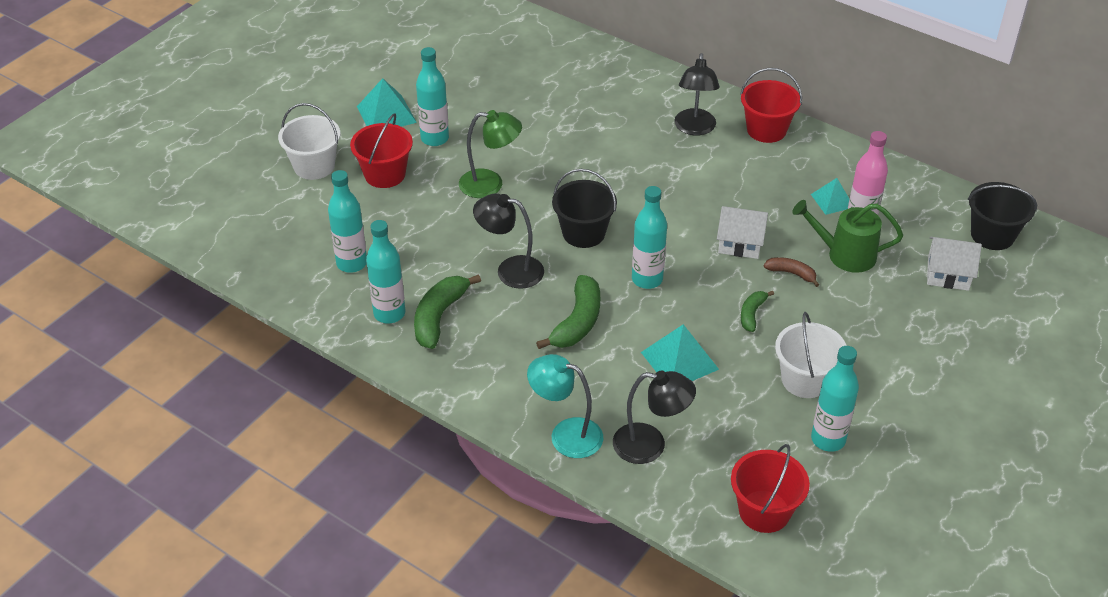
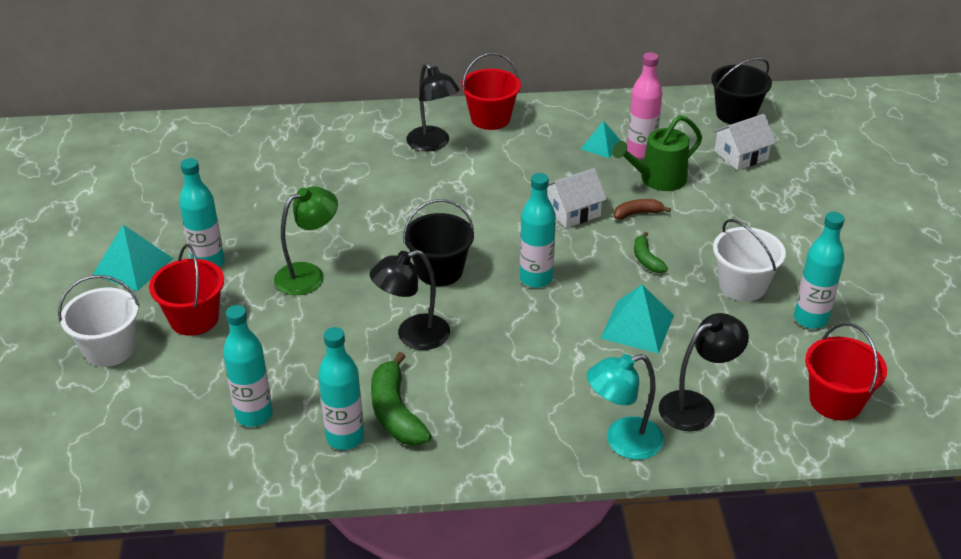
camera: 40 degrees left, 5 degrees down
green banana [536,275,600,349] -> none

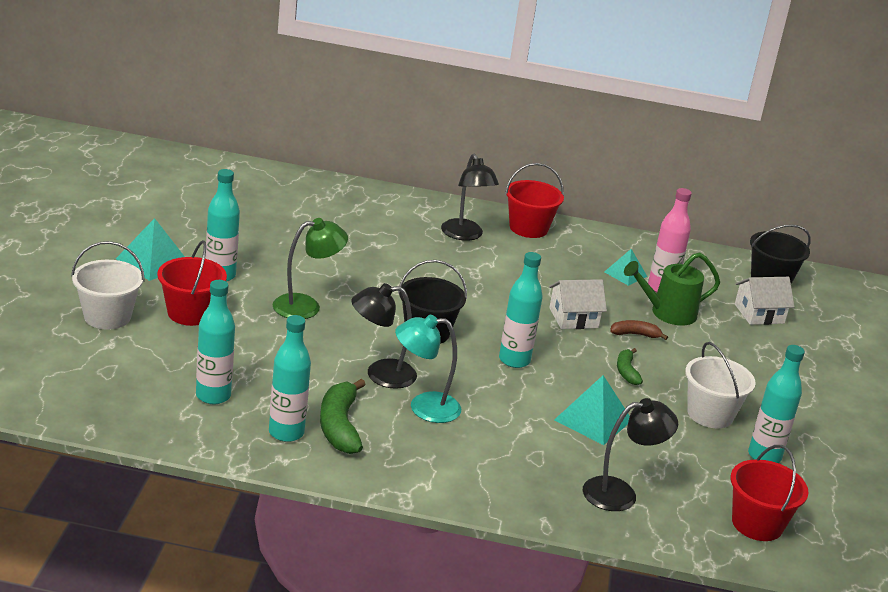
camera: 10 degrees right, 10 degrees down
turquoise lamp [587,354,664,460] -> turquoise lamp moved to [395,315,461,423]

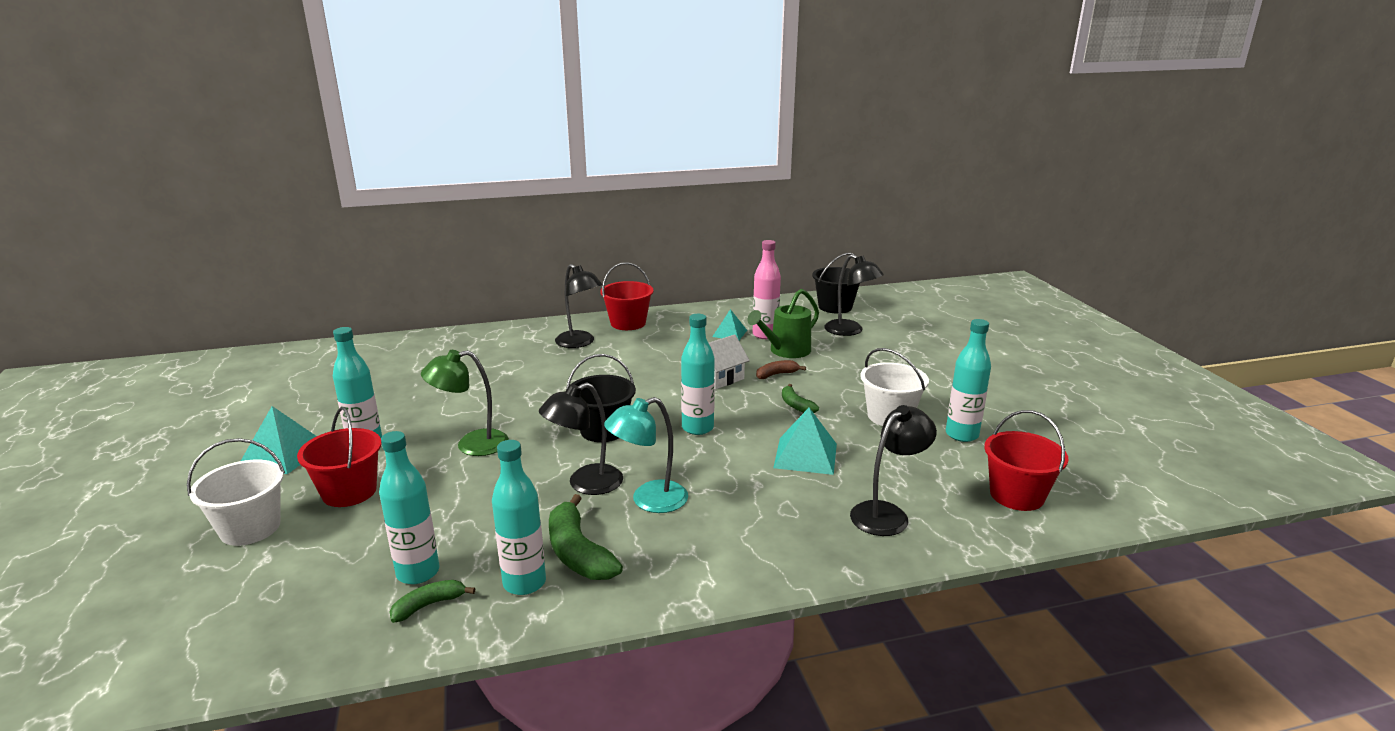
camera: 20 degrees left, 5 degrees down
green lamp [273,218,348,319] -> green lamp turned 150 degrees counterclockwise [421,350,509,456]
white house [735,277,795,325] -> black lamp [824,254,884,336]
none -> green banana [390,580,475,623]

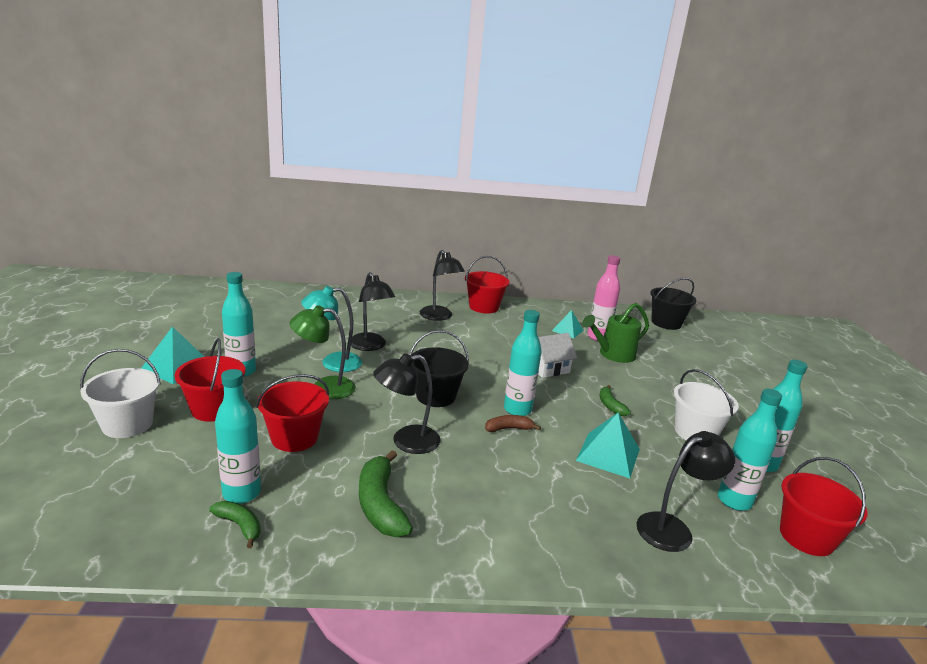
camera: 10 degrees right, 0 degrees up
green banana [390,580,475,623] -> green banana turned 60 degrees clockwise [209,501,261,548]
turquoise bottle [492,440,546,595] -> turquoise bottle moved to [718,389,782,511]
turquoise lamp [604,397,688,513] -> turquoise lamp moved to [301,286,362,372]
brown banana [756,360,806,379] -> brown banana moved to [485,415,541,432]
black lamp [824,254,884,336] -> black lamp moved to [351,272,395,351]
none -> red bucket [256,374,329,452]

